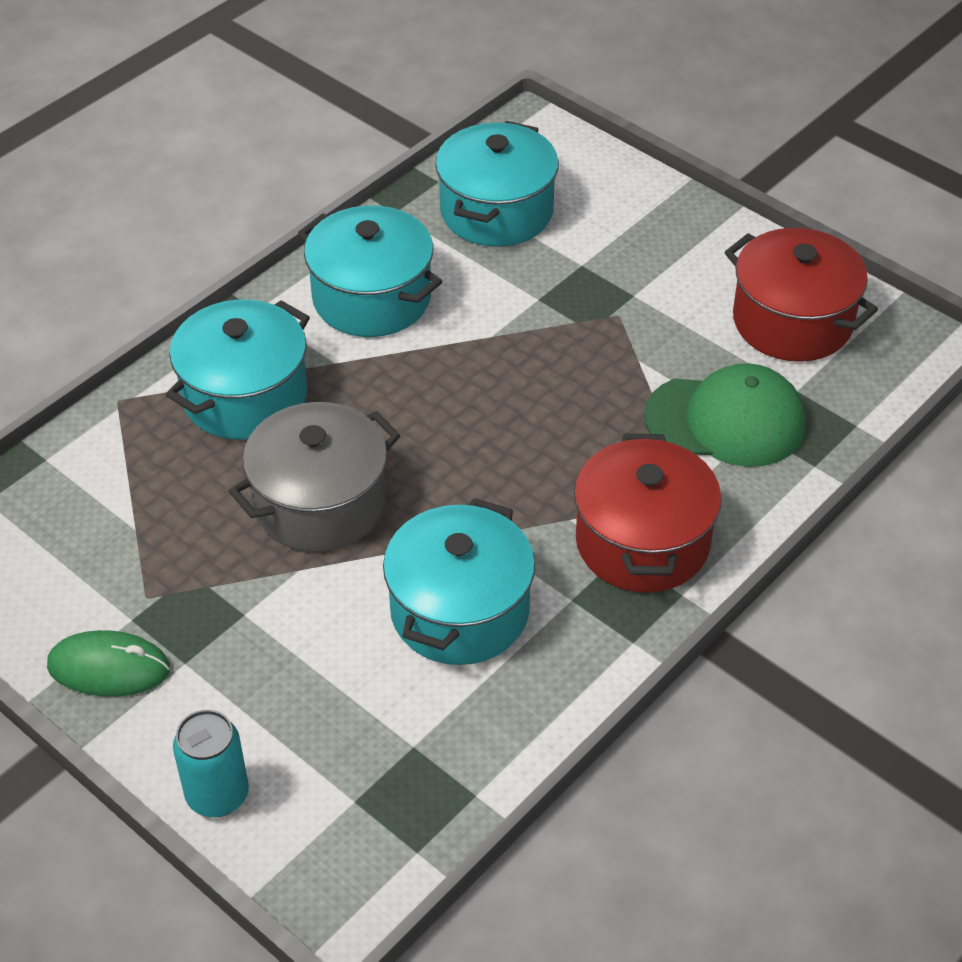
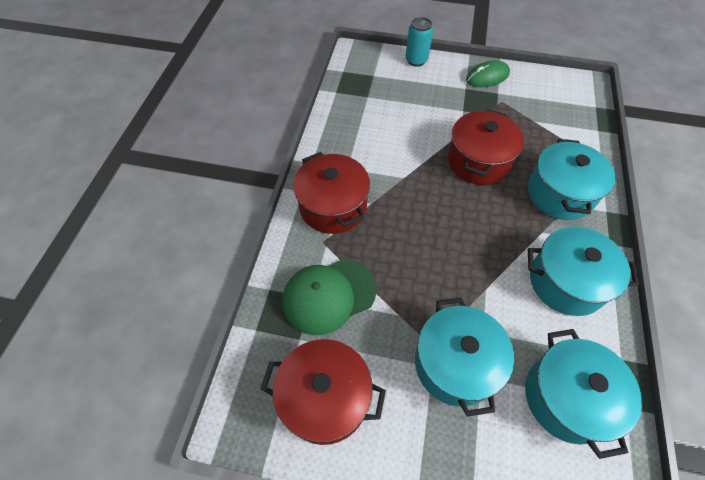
camera: 150 degrees right, 10 degrees up
grey pot [229,402,400,552] -> red pot [448,109,524,185]
turquoise pot [383,498,535,665] -> turquoise pot moved to [415,297,514,417]

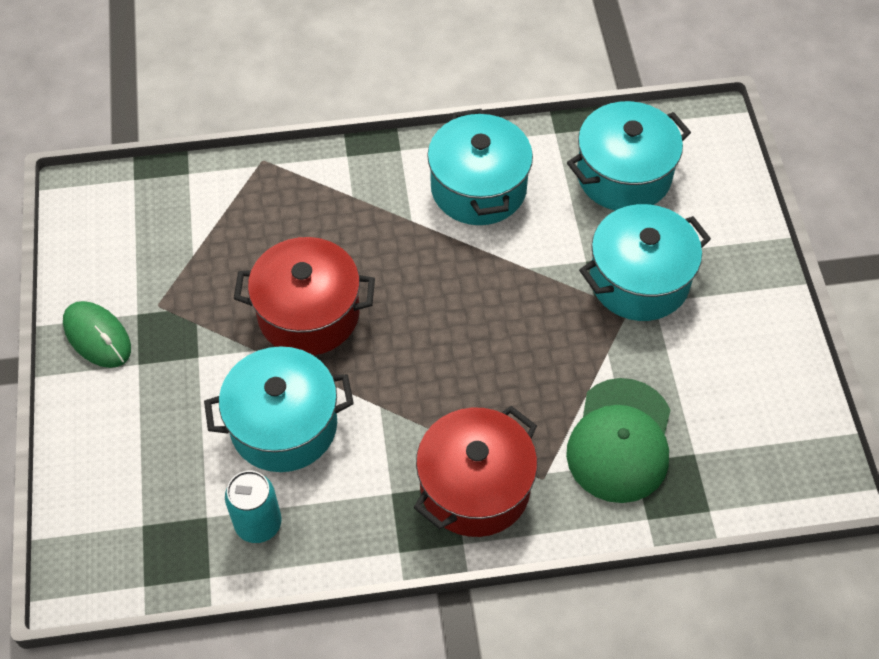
camera: 110 degrees left, 0 degrees up
red pot [261,339,386,445] -> none
green cap [282,258,377,335] -> green cap turned 60 degrees clockwise [566,378,670,503]
turquoise can [406,17,433,67] -> turquoise can moved to [225,471,282,543]
turquoise pot [528,139,616,220] -> turquoise pot moved to [204,346,354,472]

